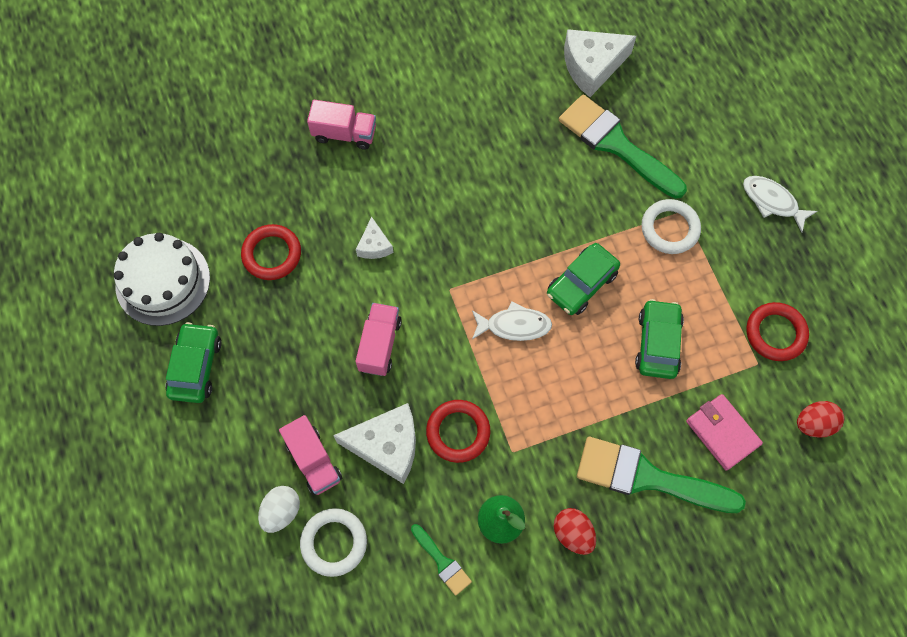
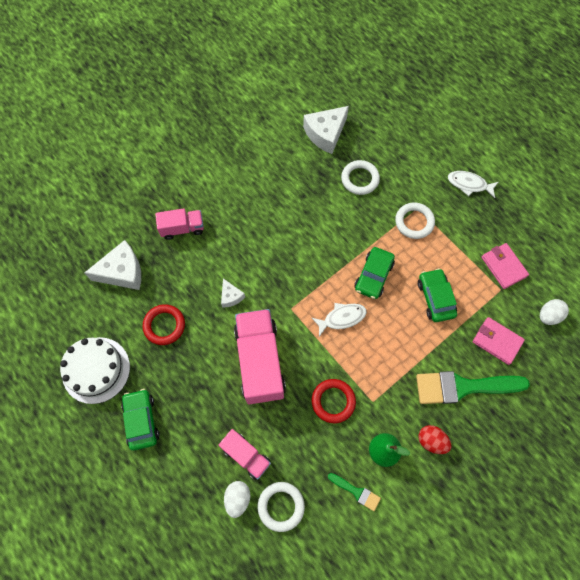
camera: 20 degrees left, 0 degrees up
white cheese [333,403,416,484] -> white cheese moved to [84,240,141,290]
pink truck [355,303,402,376] -> pink truck [234,309,286,405], size x1.82
green brush [559,94,687,199] -> white ring [341,160,380,195]
red ring [746,302,809,361] -> pink wallet [481,243,529,289]
red egg [797,401,844,437] -> white egg [540,299,569,325]

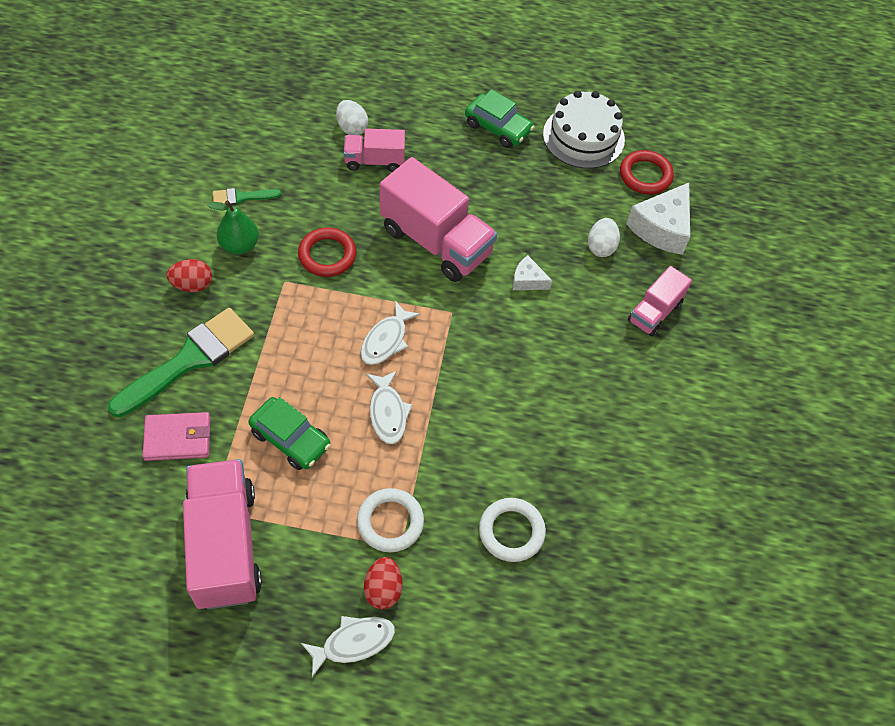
camera: 135 degrees right, 10 degrees down
red ring [142,304,185,345] -> red ring moved to [620,150,674,195]
white ring [258,482,305,532] -> none
white cheese [303,106,349,154] -> none
green car [354,247,395,299] -> white fish [366,371,412,444]
pink wallet [481,243,529,289] -> pink truck [183,459,262,609]
white egg [540,299,569,325] -> white egg moved to [588,218,620,257]
none -> red egg [364,557,403,609]

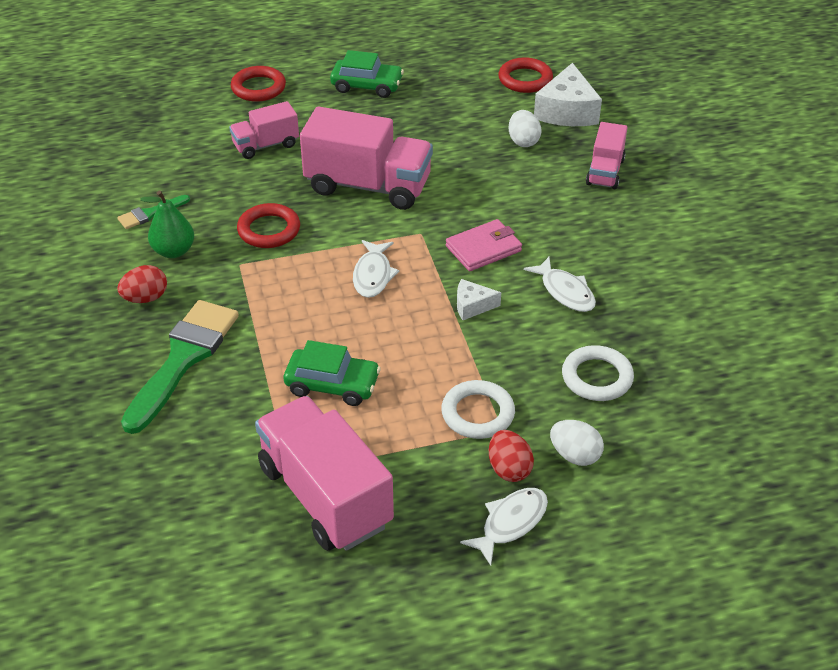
camera: 20 degrees left, 15 degrees down
pink wallet [142,412,210,461] -> pink wallet moved to [446,219,522,271]
white egg [336,100,368,135] -> white egg moved to [550,420,604,466]
white fish [366,371,412,444] -> white fish moved to [524,257,596,312]
white cheese [513,255,552,290] -> white cheese moved to [457,279,501,320]
white cake [543,91,625,169] -> none
none -> red ring [231,66,286,102]

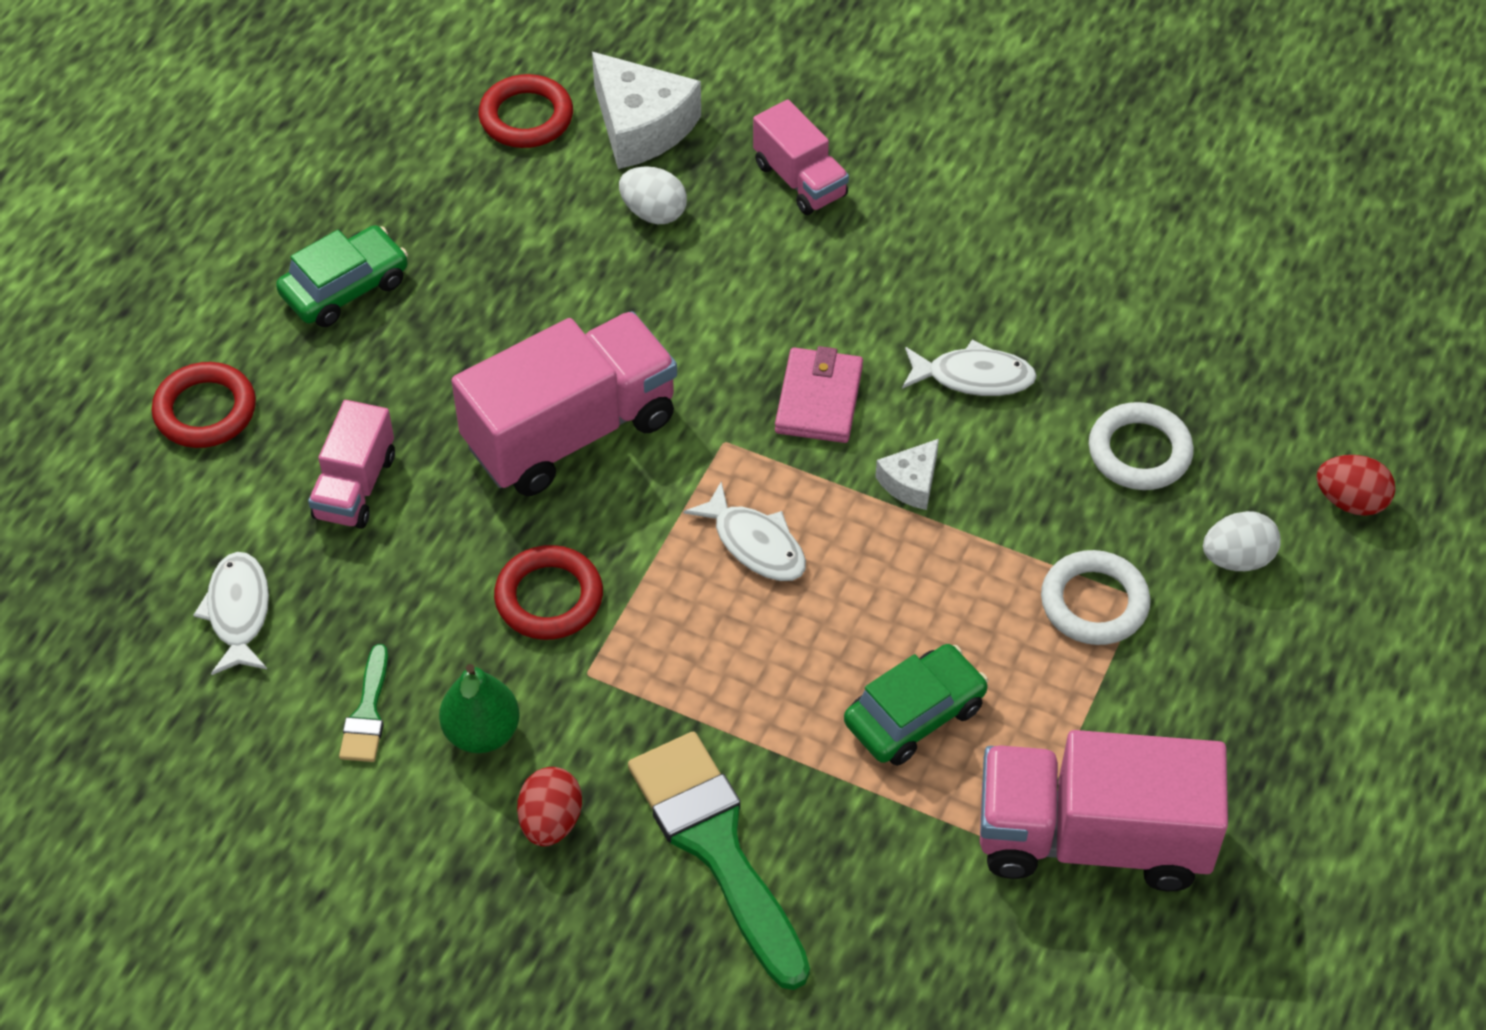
camera: 50 degrees left, 10 degrees up
white fish [460,488,548,566] -> white fish moved to [193,552,269,675]
red egg [489,430,534,482] -> red egg moved to [1316,455,1395,516]

